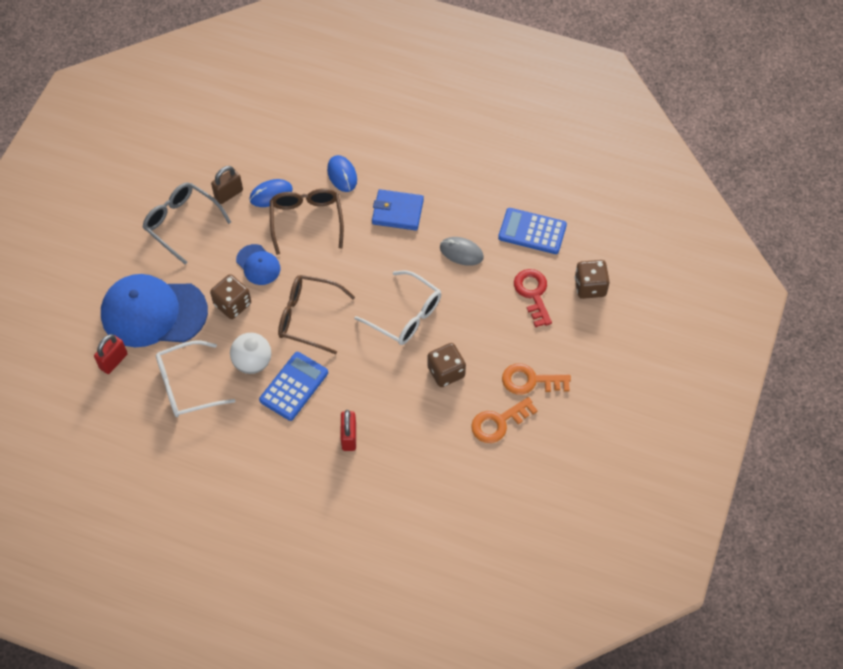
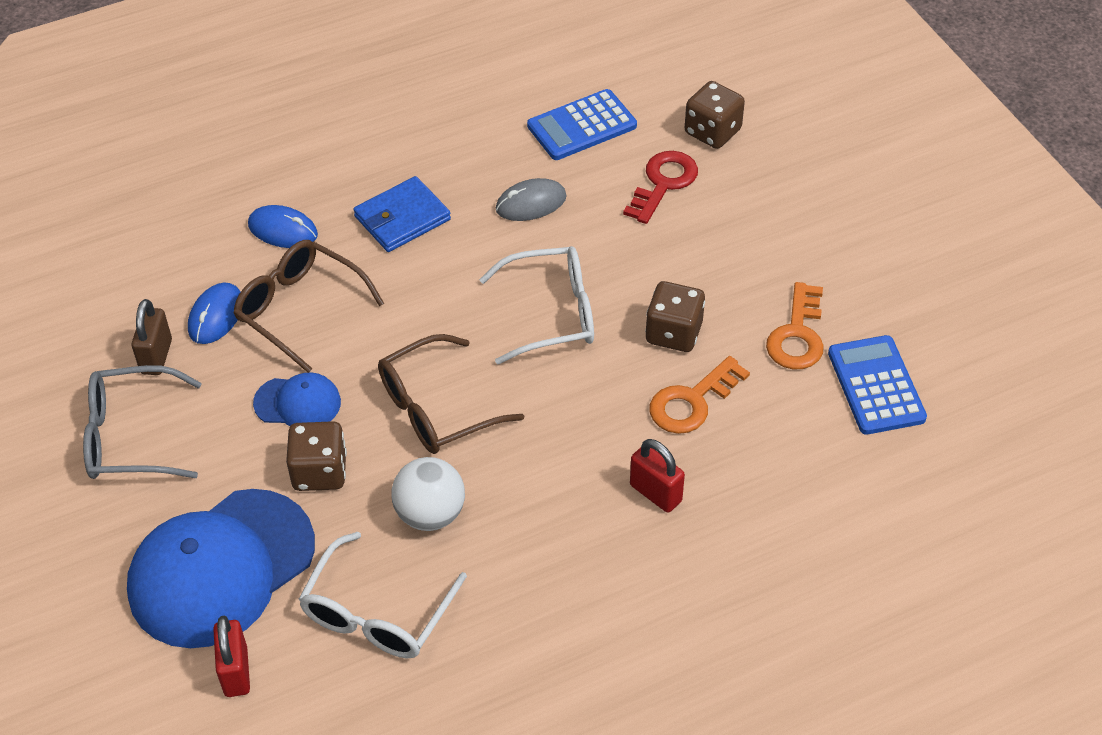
camera: 45 degrees left, 10 degrees down
blue calculator [259,352,328,421] -> blue calculator moved to [828,335,927,435]
orange key [502,363,571,395] -> orange key moved to [649,356,750,434]
red key [514,269,552,327] -> red key turned 90 degrees clockwise [623,151,698,224]

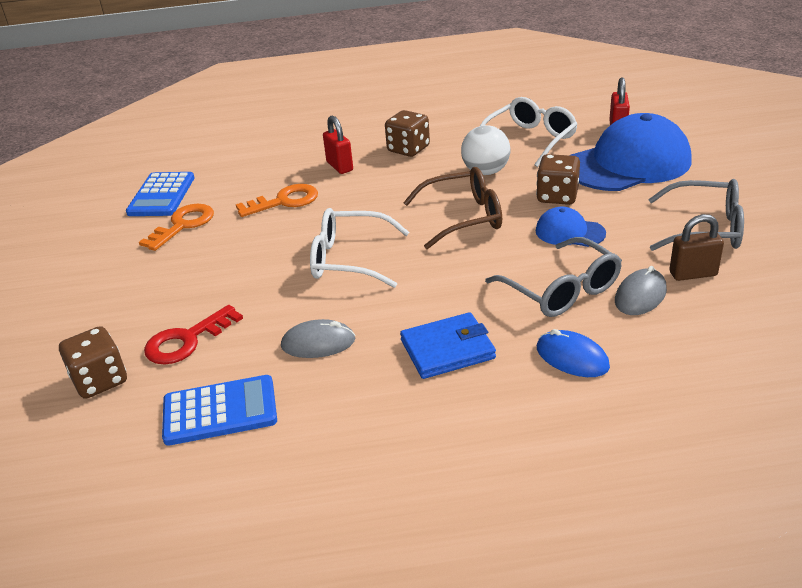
camera: 160 degrees left, 15 degrees down
brown padlock [131,299,172,375] -> brown padlock turned 60 degrees clockwise [670,214,724,281]
blue mouse [188,283,240,344] -> grey mouse [615,266,667,315]
brown glasses [233,240,384,373] -> grey glasses [485,237,622,317]
brown dice [645,281,705,352] -> brown dice moved to [385,110,430,157]

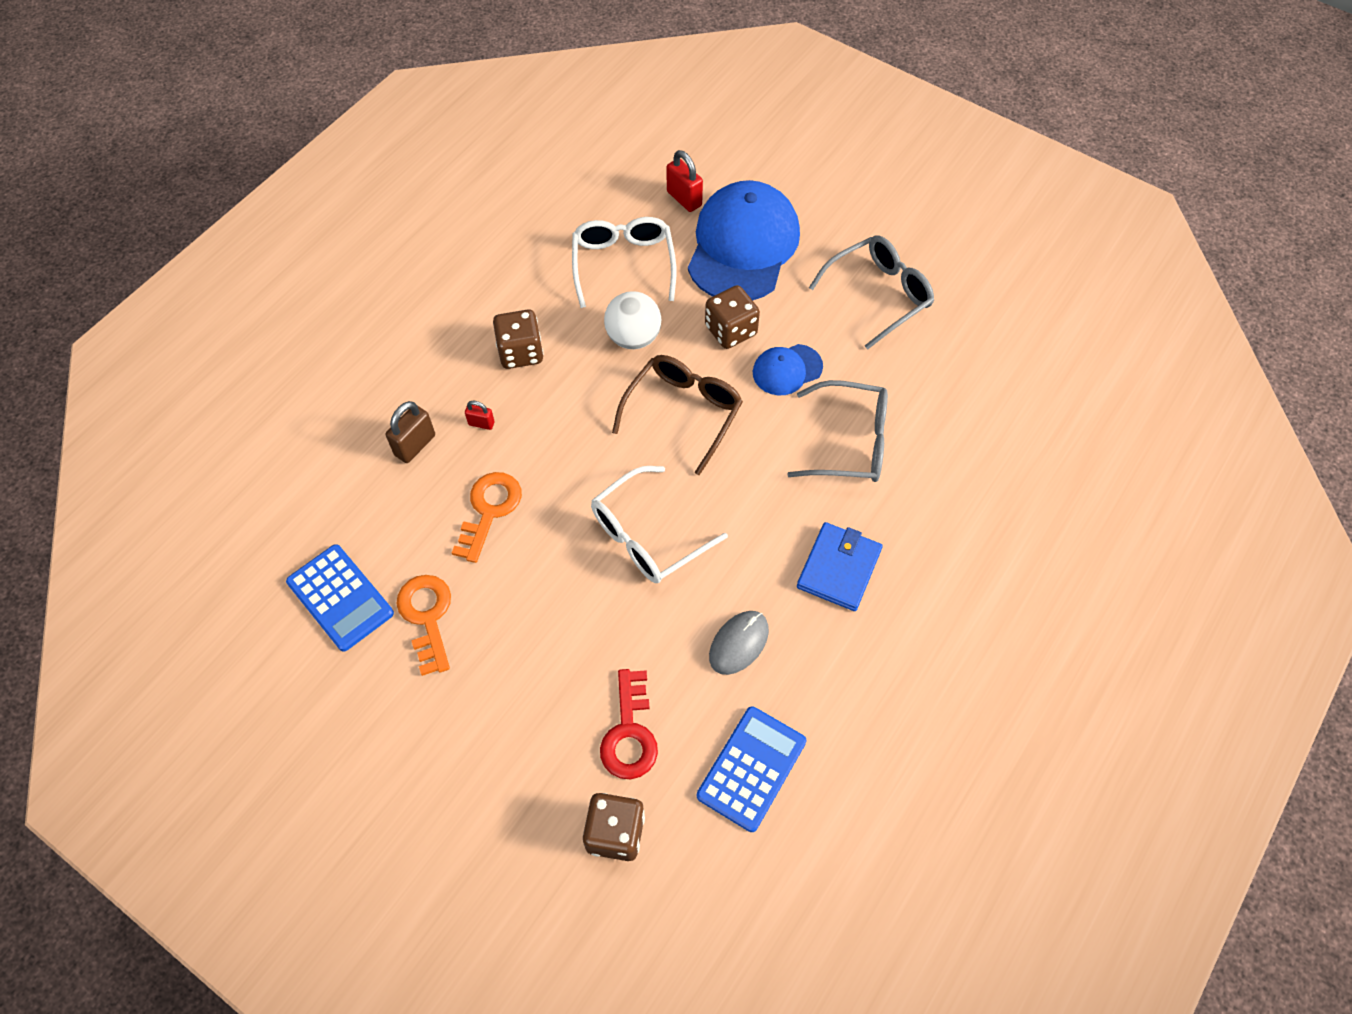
camera: 50 degrees left, 25 degrees up
red padlock [323,115,353,174] -> red padlock [465,401,495,430], size x0.58
blue mouse [537,329,610,377] -> none
grey mouse [615,266,667,315] -> none
brown padlock [670,214,724,281] -> brown padlock moved to [386,401,435,463]

